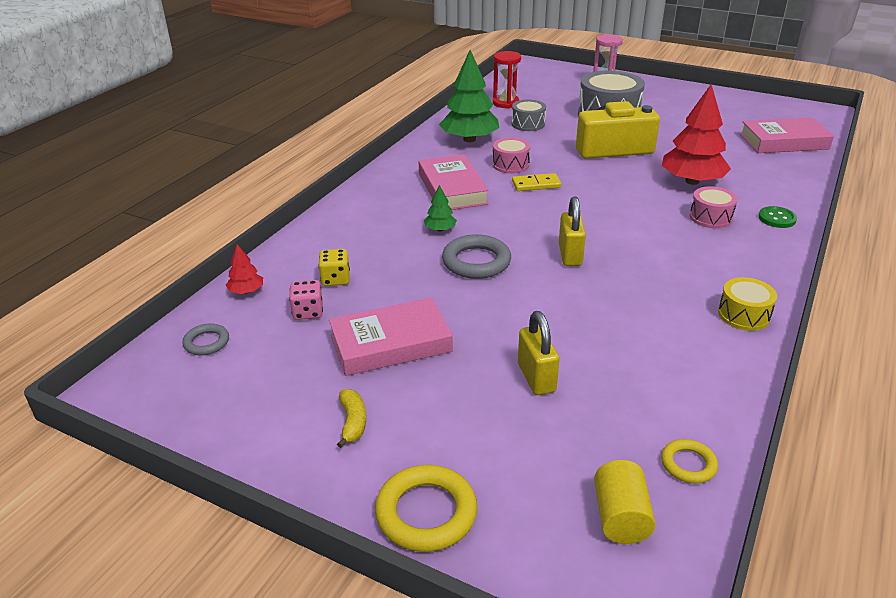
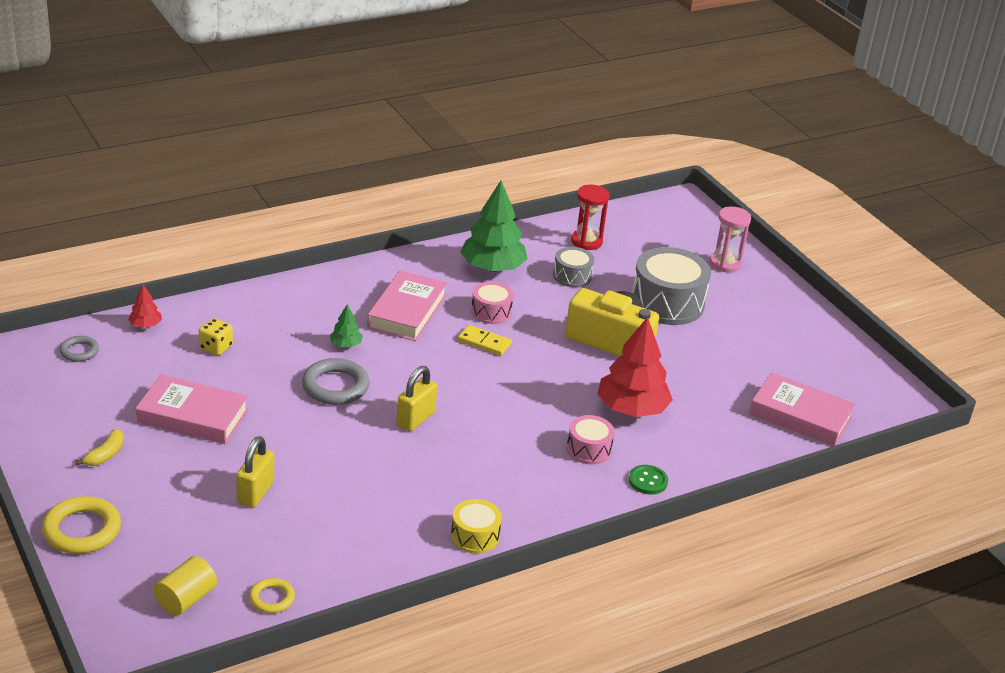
camera: 30 degrees right, 0 degrees up
pink dice [289,280,323,320] -> none

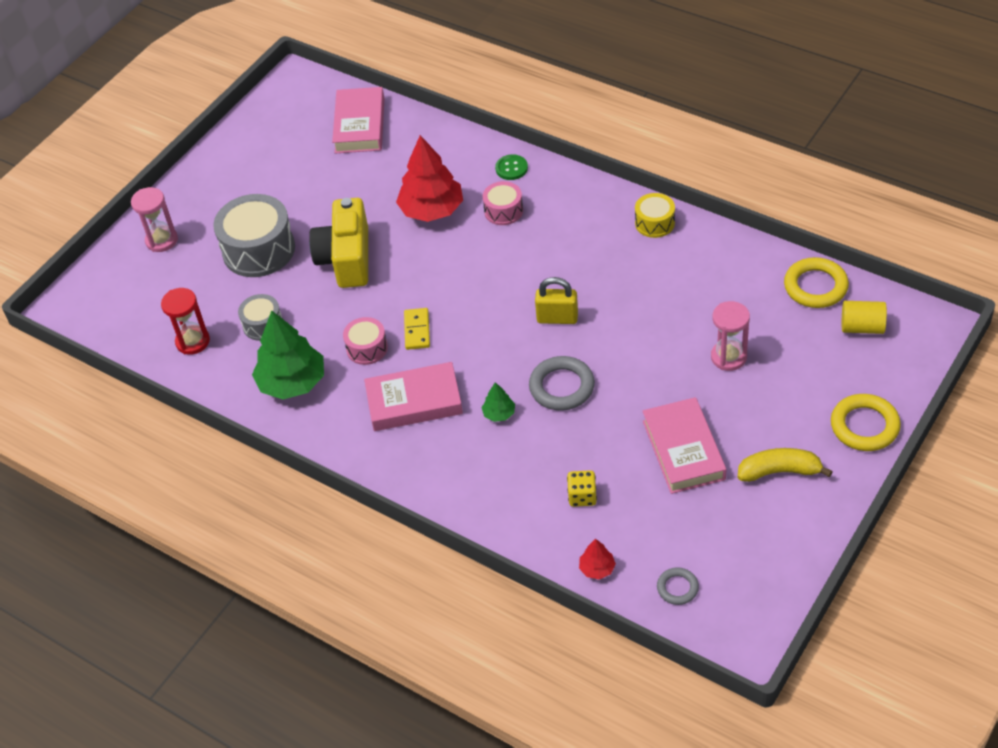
camera: 110 degrees left, 15 degrees up
yellow banana [76,429,124,466] -> yellow banana [738,448,833,482], size x1.56
yellow padlock [236,436,274,508] -> pink hourglass [711,301,750,371]
yellow ring [249,578,295,613] -> yellow ring [784,257,849,308], size x1.75

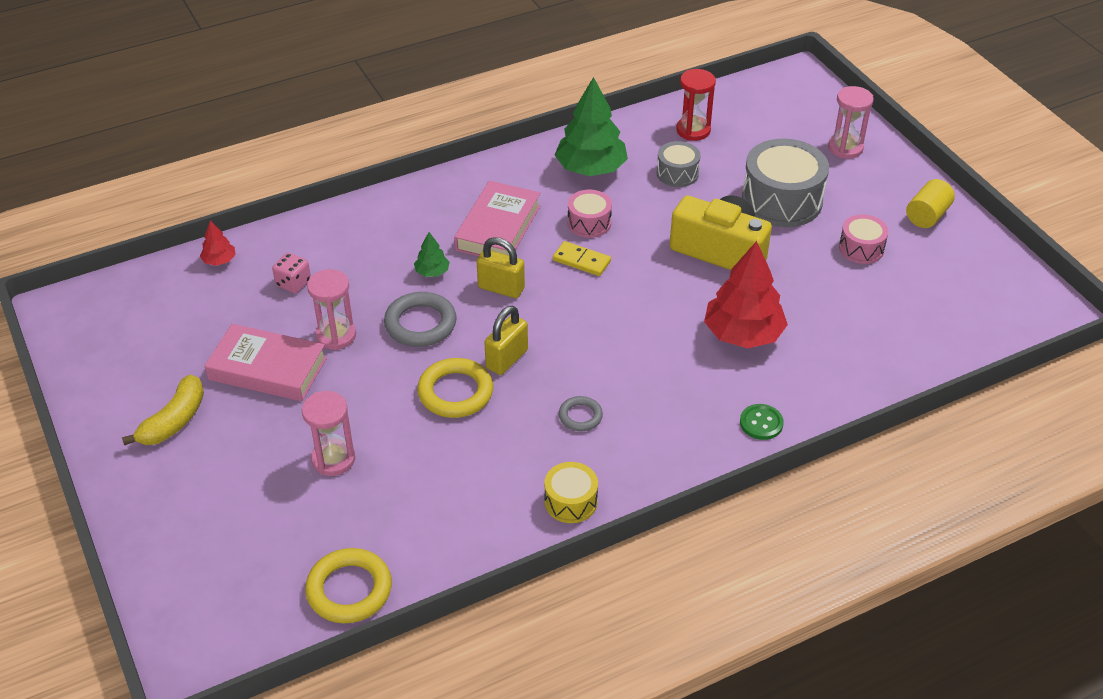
camera: 115 degrees right, 5 degrees down
pink book [332,87,385,153] -> none
pink drum [483,181,523,225] -> pink drum moved to [839,214,889,264]
yellow dice [567,470,597,507] -> pink dice [272,253,311,293]
grey ring [657,567,699,605] -> grey ring moved to [559,396,603,431]
yellow ring [831,394,901,451] -> yellow ring moved to [417,358,493,418]
yellow cylinder [842,301,887,334] -> yellow cylinder moved to [906,179,955,228]
none -> pink hourglass [307,269,356,350]
none -> yellow padlock [477,237,525,298]

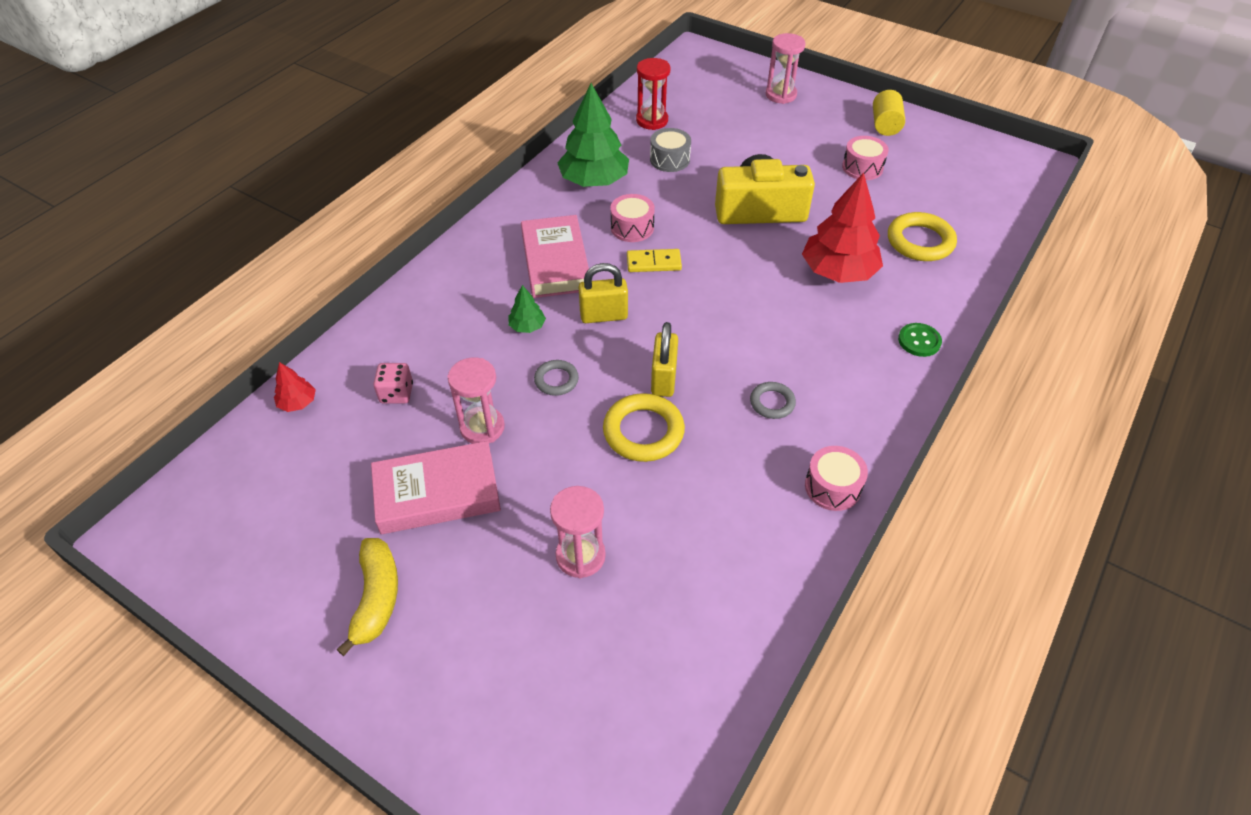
camera: 30 degrees left, 5 degrees up
yellow ring [305,548,392,623] -> yellow ring moved to [888,212,957,261]
grey ring [384,292,457,347] -> grey ring [534,360,579,396], size x0.57
yellow drum [544,462,598,523] -> pink drum [805,446,868,511]
grey drum [742,139,829,227] -> none

